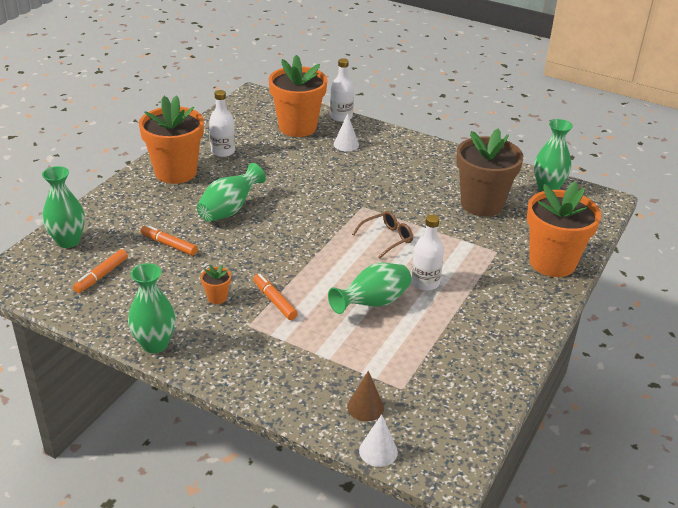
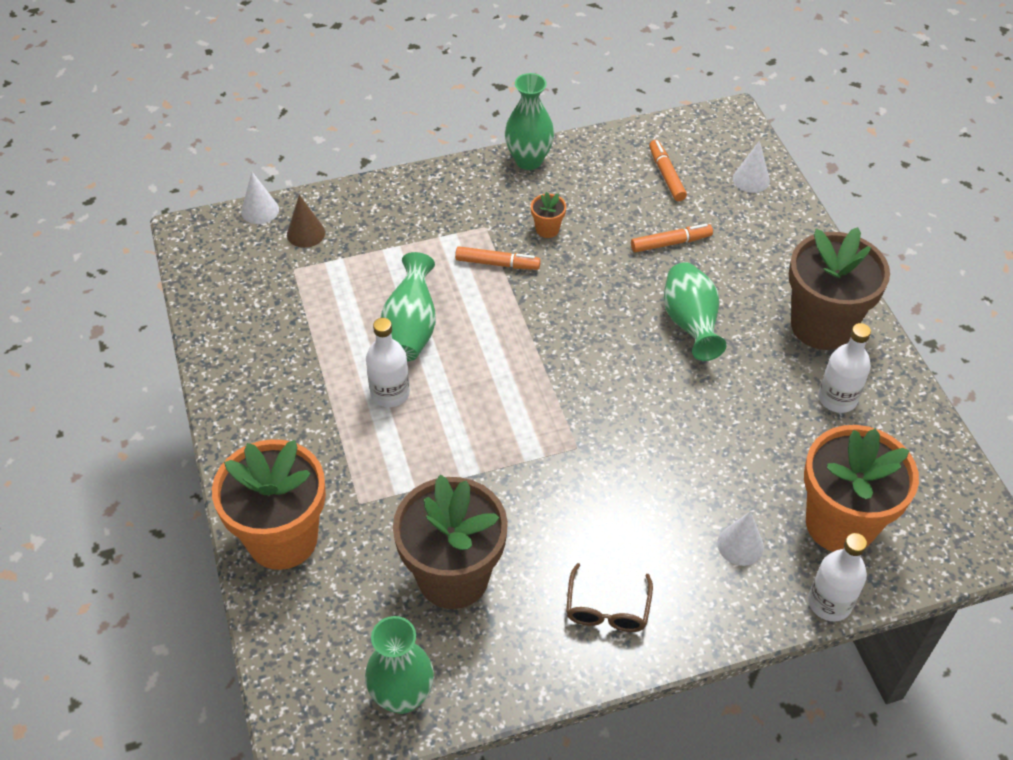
camera: 135 degrees right, 15 degrees up
green vase [42,166,85,248] -> white cone [733,140,770,193]
orange flower pot [139,95,204,184] -> brown flower pot [789,227,890,350]
brown glasses [352,211,413,259] -> brown glasses moved to [566,563,653,632]

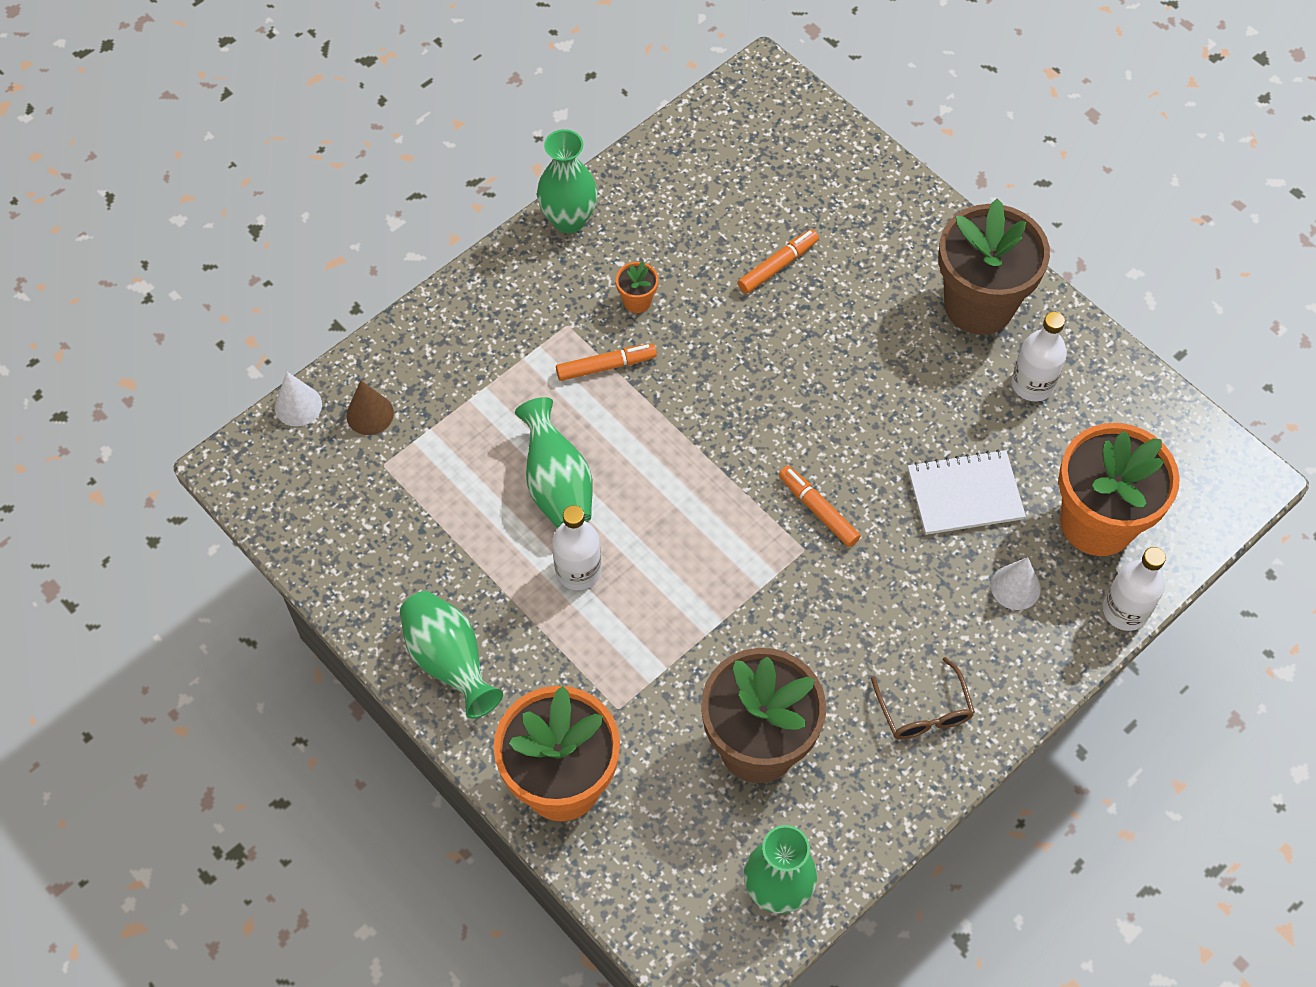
camera: 25 degrees left, 10 degrees up
orange marker [649,140,687,201] -> orange marker moved to [779,465,861,547]
green vase [664,262,726,361] -> green vase moved to [400,591,503,719]
white cone [733,140,770,193] -> none
none -> white notebook [908,449,1026,535]

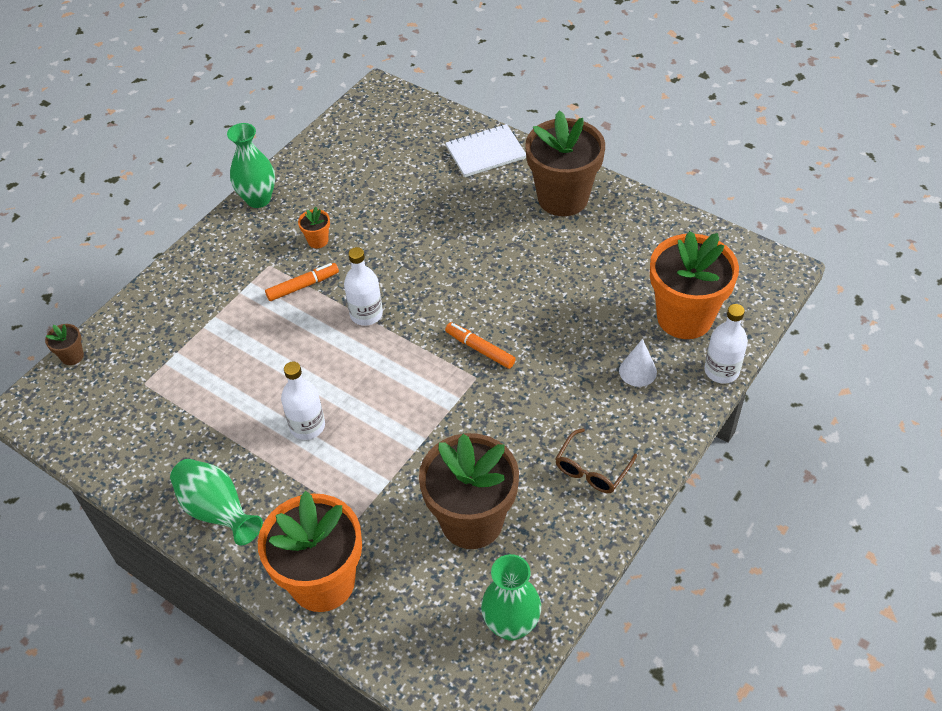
camera: 10 degrees left, 10 degrees down
white cone [275,372,322,427] -> brown flower pot [45,324,84,365]
brown cone [346,380,394,435] -> none
green vase [515,397,593,529] -> none
orange marker [738,229,819,294] -> none
brown glasses [871,657,975,740] -> brown glasses turned 60 degrees clockwise [555,429,637,493]
white notebook [908,449,1026,535] -> white notebook moved to [446,124,526,177]
white bottle [1011,312,1067,401] -> white bottle moved to [344,247,383,326]

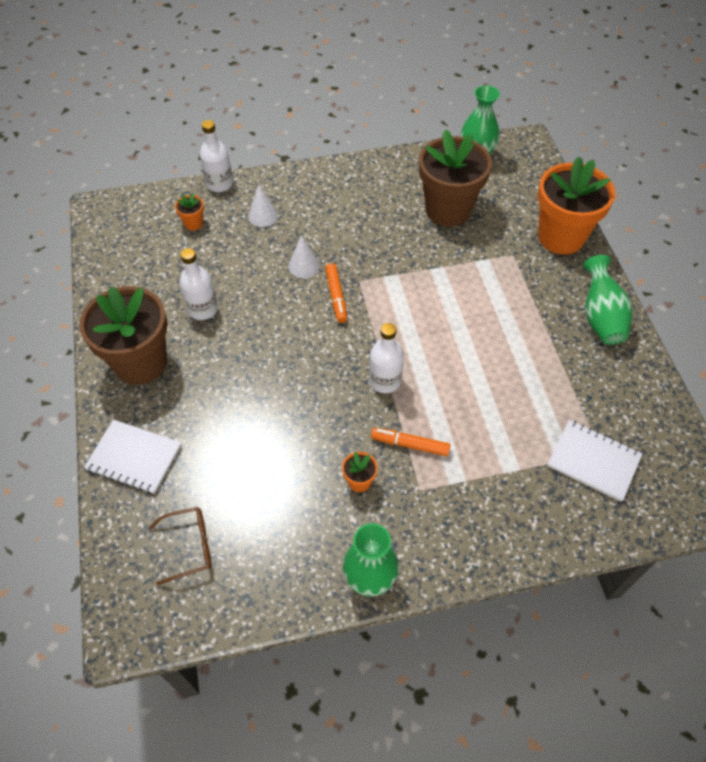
camera: 140 degrees left, 5 degrees up
brown flower pot [45,324,84,365] -> none
white bottle [281,362,325,440] -> white bottle moved to [180,248,218,320]
brown glasses [555,429,637,493] -> brown glasses moved to [148,507,212,585]
orange flower pot [650,231,739,339] -> orange flower pot [175,193,204,231], size x0.40
none -> white cone [288,235,319,278]
none -> white notebook [547,420,642,502]

